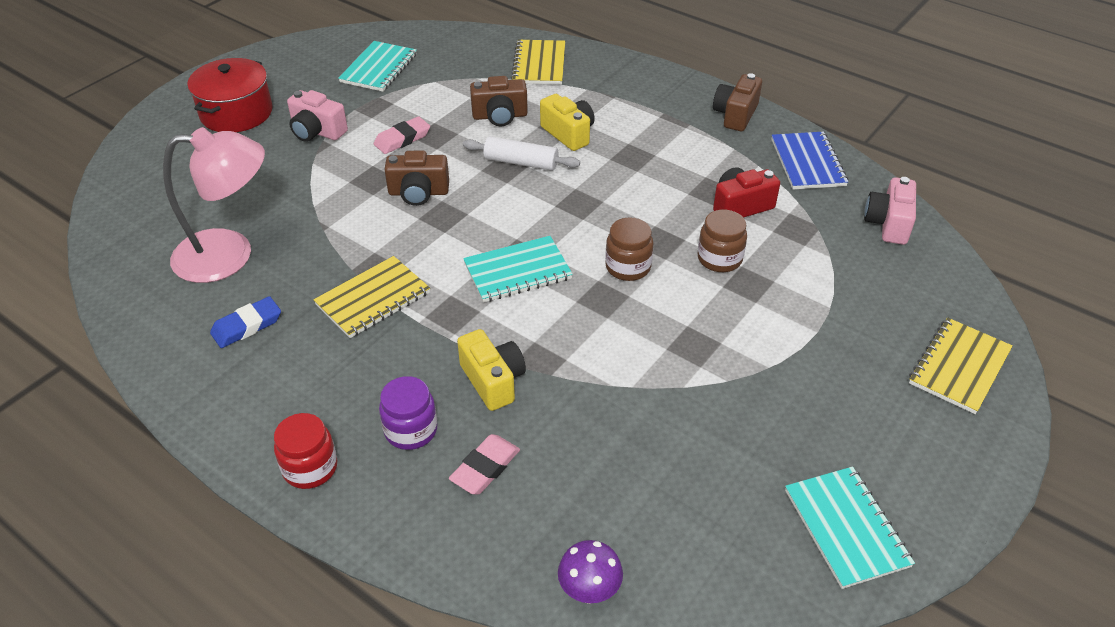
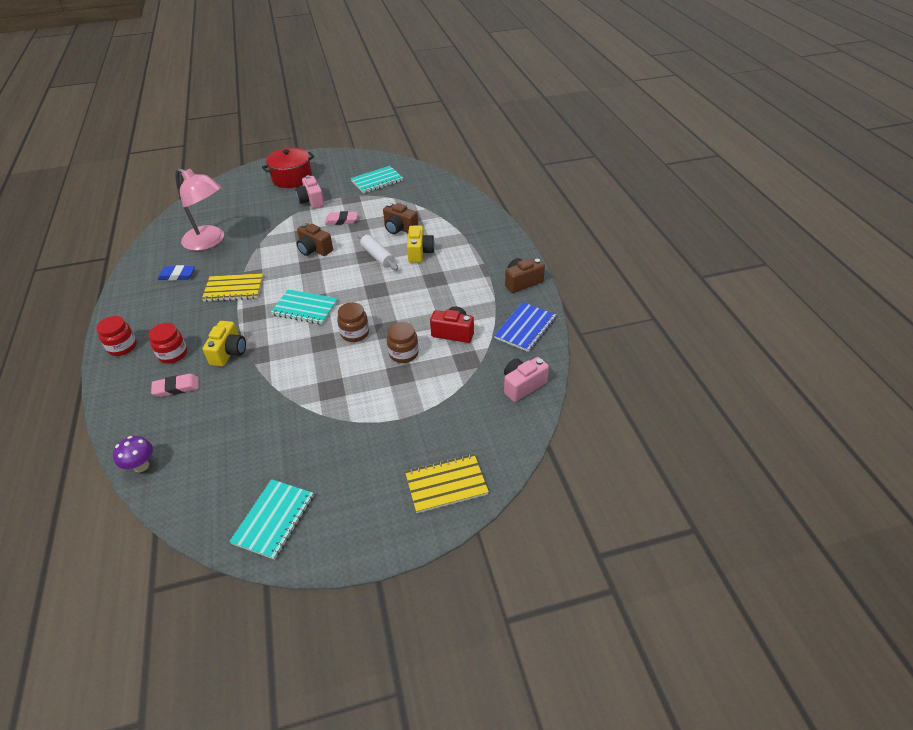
camera: 40 degrees right, 0 degrees up
purple jar [379,376,437,450] -> red jar [148,323,187,363]
yellow notebook [511,40,565,85] -> none

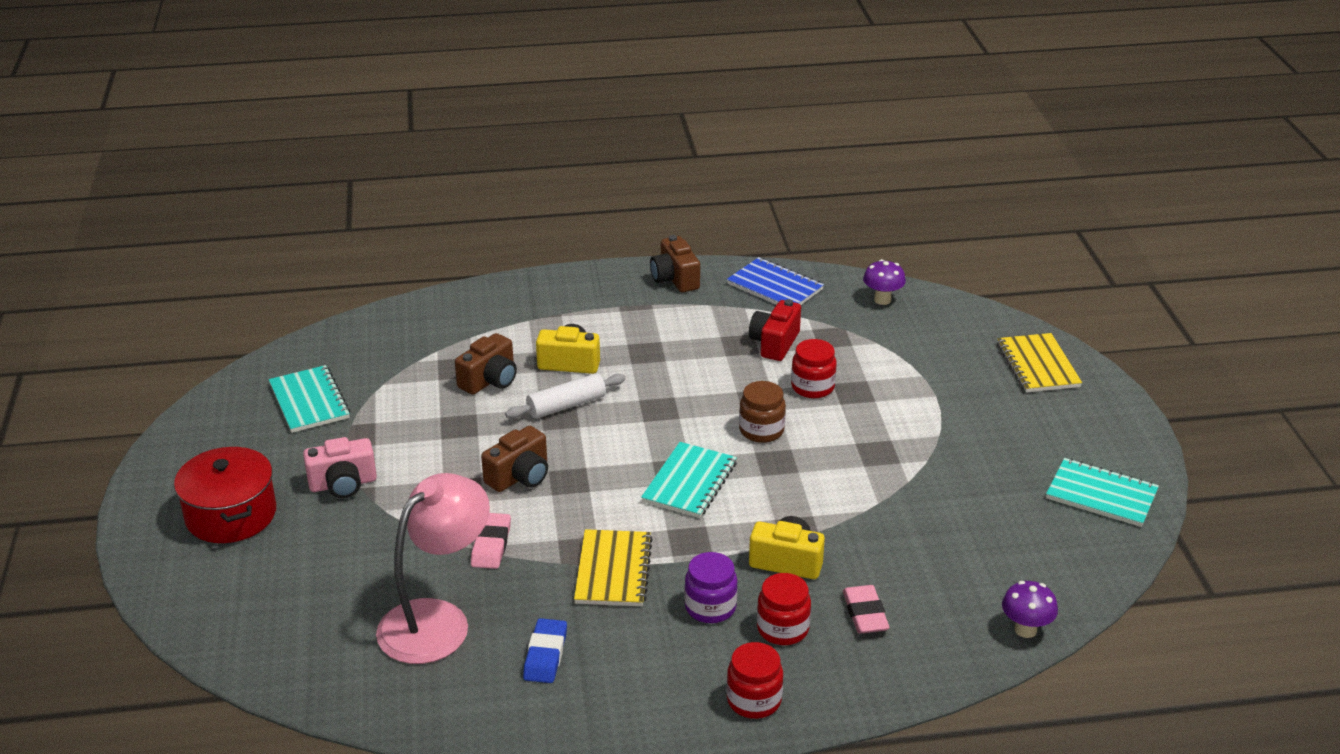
camera: 85 degrees left, 10 degrees down
pink eraser [325,211,358,225] -> pink eraser moved to [471,513,511,569]
brown jar [387,322,419,363] -> red jar [791,339,837,398]
pink camera [504,357,549,402] -> purple mushroom [863,259,906,305]
none -> purple jar [684,552,738,623]

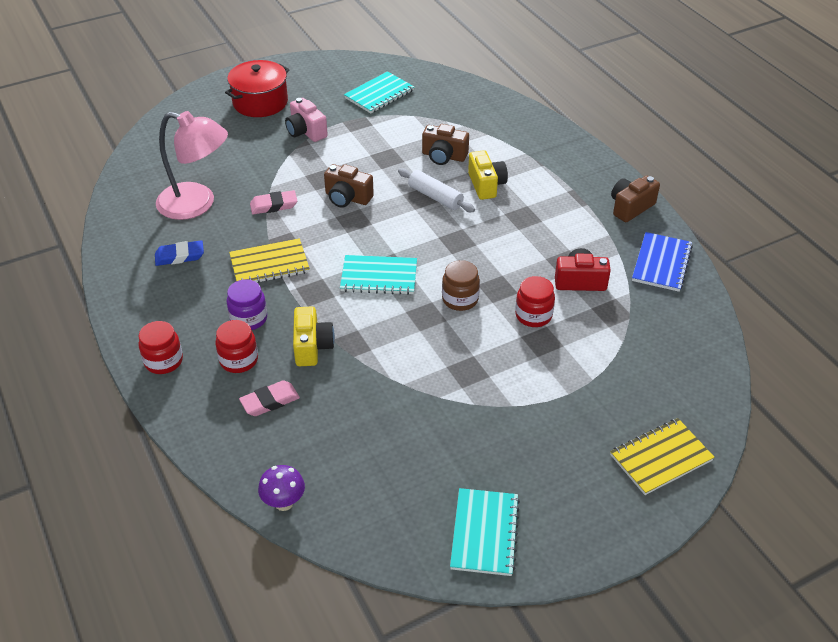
camera: 70 degrees right, 10 degrees up
purple mushroom [863,259,906,305] -> none

